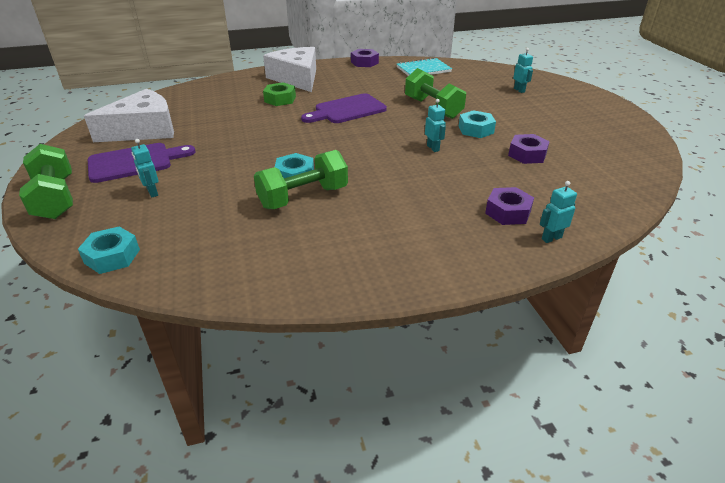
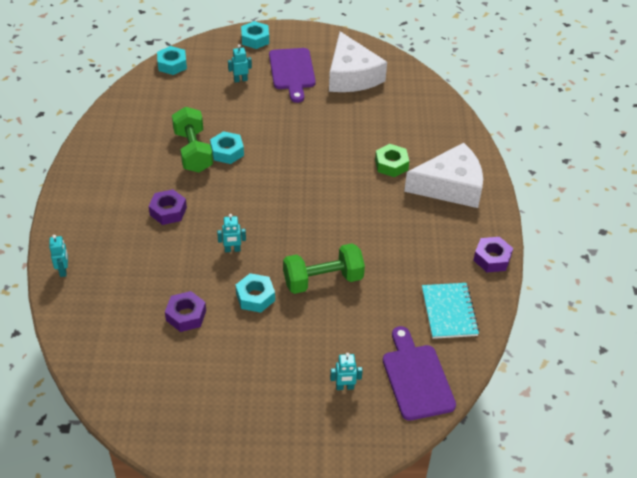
camera: 105 degrees right, 10 degrees up
green dumbbell [19,144,73,219] -> turquoise nut [241,21,269,49]
purple cutting board [301,93,387,123] -> purple cutting board moved to [383,326,456,421]
purple nut [485,187,534,225] -> purple nut moved to [149,189,187,225]

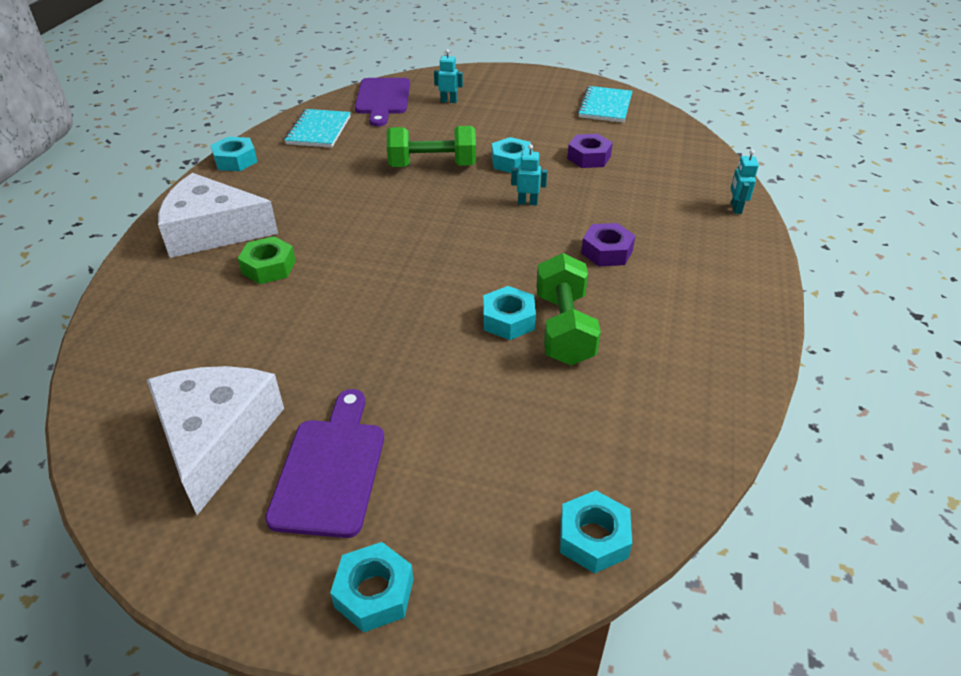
camera: 165 degrees left, 5 degrees down
turquoise robot [228,44,252,83] -> none
purple nut [473,237,513,272] -> turquoise nut [211,137,257,171]
none -> turquoise notebook [578,86,632,123]

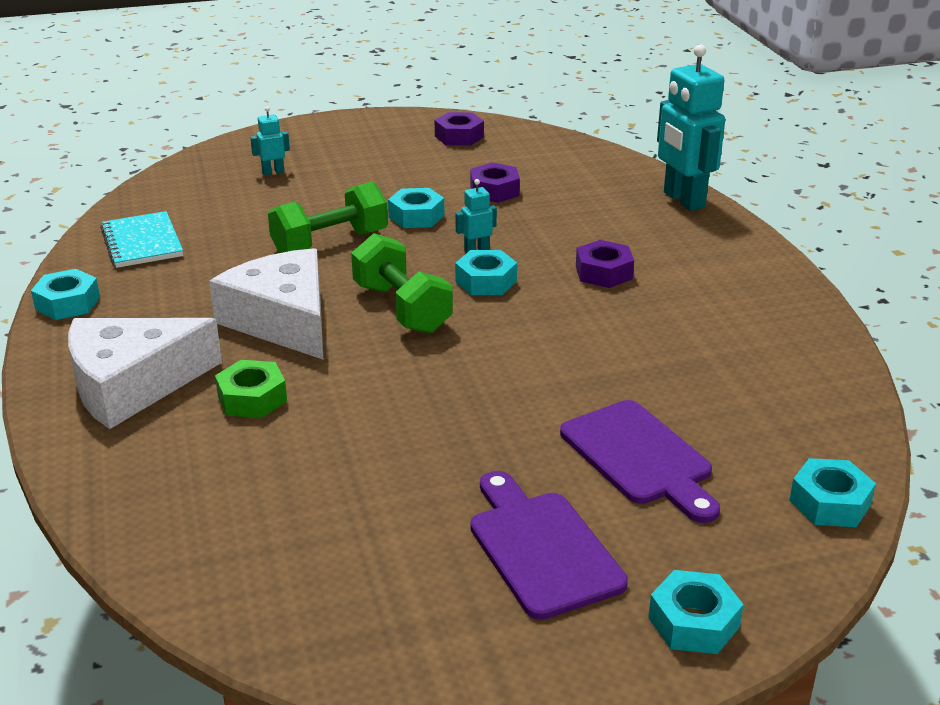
camera: 30 degrees left, 10 degrees down
white cheese [147,366,284,515] -> white cheese moved to [209,248,323,360]
purple cutting board [355,78,410,127] -> purple cutting board moved to [560,400,720,523]
turquoise nut [483,286,536,340] -> turquoise nut moved to [455,250,517,295]
green dumbbell [537,253,601,366] -> green dumbbell moved to [351,233,453,334]
turquoise notebook [578,86,632,123] -> purple nut [435,112,484,146]
turquoise robot [731,150,759,214] -> turquoise robot [657,44,725,211], size x2.19

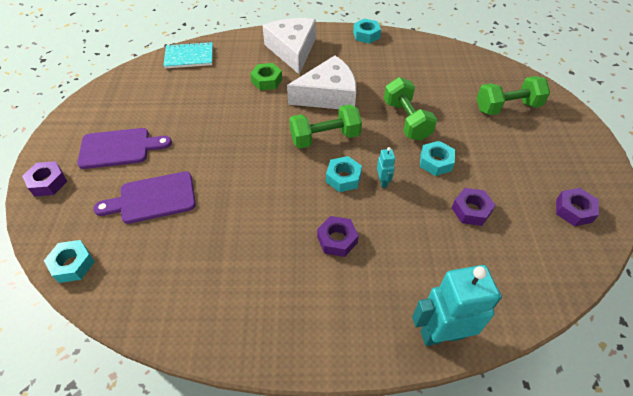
camera: 105 degrees right, 20 degrees up
turquoise notebook [100,211,183,268] -> turquoise notebook moved to [163,42,213,69]
turquoise robot [250,106,290,175] -> green dumbbell [477,76,550,115]
turquoise nut [648,570,744,654] -> purple nut [22,161,67,197]

